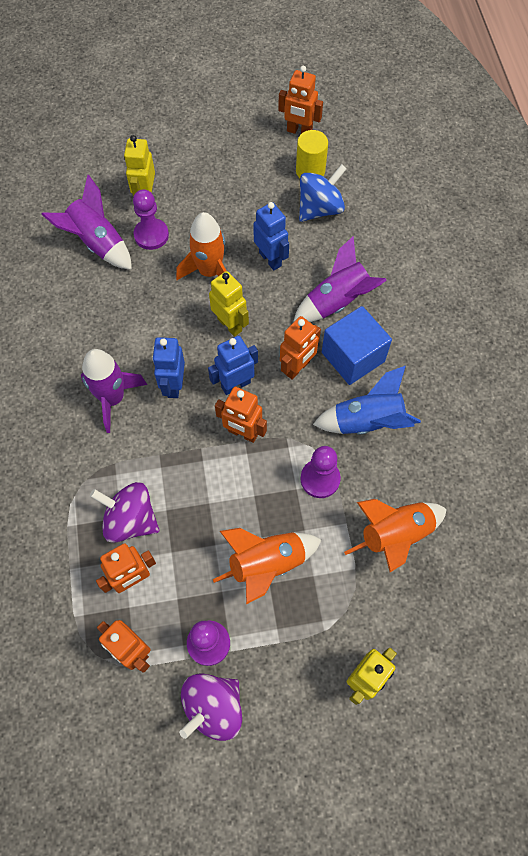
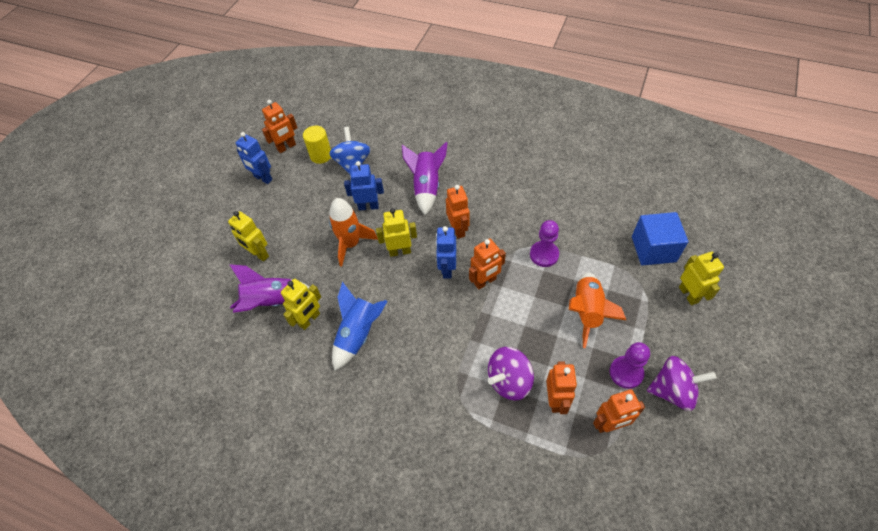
camera: 55 degrees left, 10 degrees down
purple rocket [81,349,147,433] -> none
purple pawn [133,189,169,250] -> none
blue robot [152,337,185,398] -> blue robot moved to [236,132,272,184]
purple spinning top [179,673,242,741] -> purple spinning top turned 75 degrees counterclockwise [647,356,717,411]
blue rocket [313,366,421,435] -> blue rocket moved to [332,282,387,371]
blue cube [322,306,392,385] -> blue cube moved to [632,212,688,265]
orange rocket [344,499,447,572] -> none
none -> yellow robot [281,279,321,330]

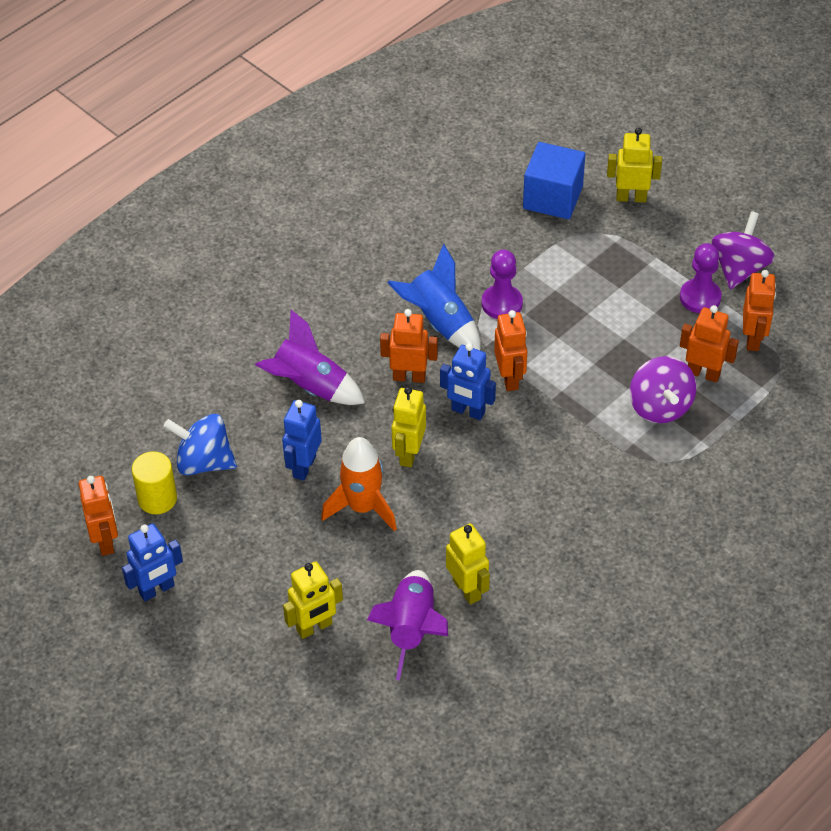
camera: 70 degrees left, 5 degrees down
blue rocket [332,282,387,371] -> blue rocket moved to [387,244,480,350]
orange rocket [569,272,626,348] -> none

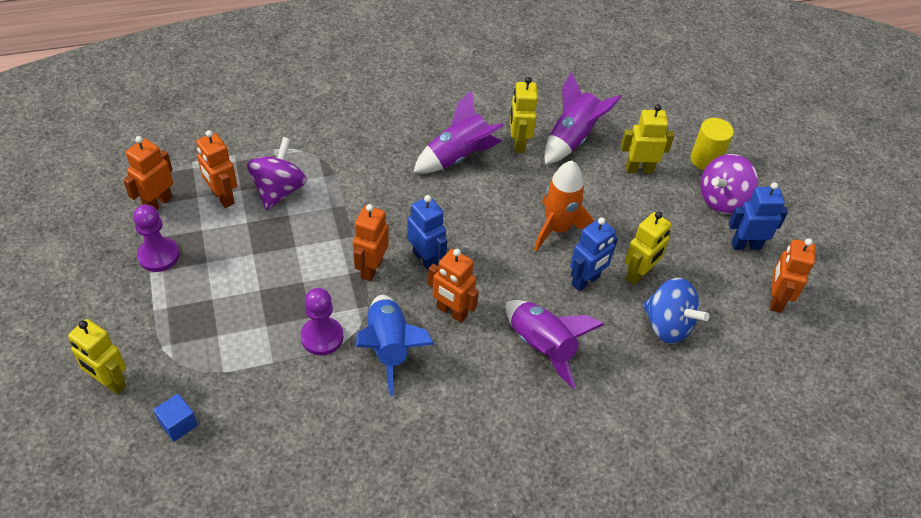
camera: 155 degrees left, 0 degrees up
yellow cylinder [132,451,177,514] -> yellow cylinder moved to [691,118,734,170]
yellow robot [392,387,426,467] -> yellow robot moved to [625,211,671,285]
blue cube [523,142,585,219] -> blue cube [153,394,198,442], size x0.50
purple spinning top [712,211,775,289] -> purple spinning top moved to [700,154,758,214]
none -> purple rocket [413,90,504,173]

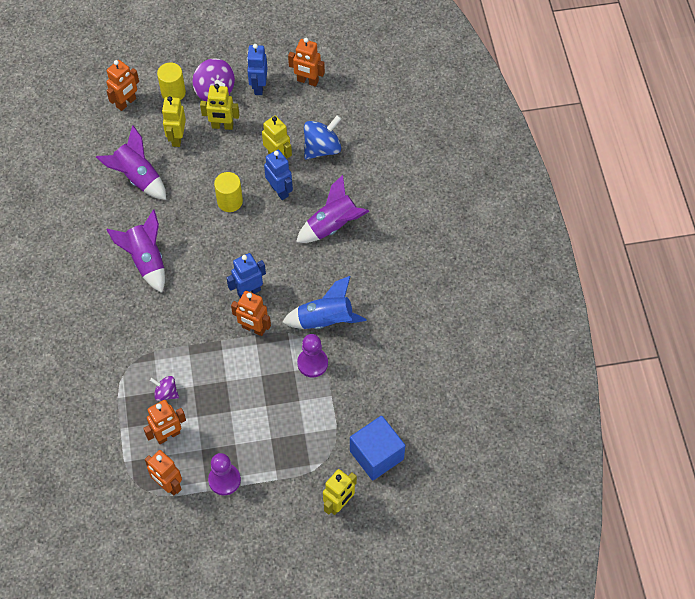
camera: 80 degrees left, 10 degrees up
blue cube [153,394,198,442] -> blue cube [350,416,405,481], size x2.00
purple spinning top [247,137,307,211] -> purple spinning top [150,376,179,401], size x0.58
orange robot [428,249,479,323] -> orange robot moved to [106,60,139,111]
yellow robot [510,77,538,153] -> yellow robot moved to [200,84,239,130]
orange rocket [534,161,595,251] -> yellow cylinder [214,172,243,212]

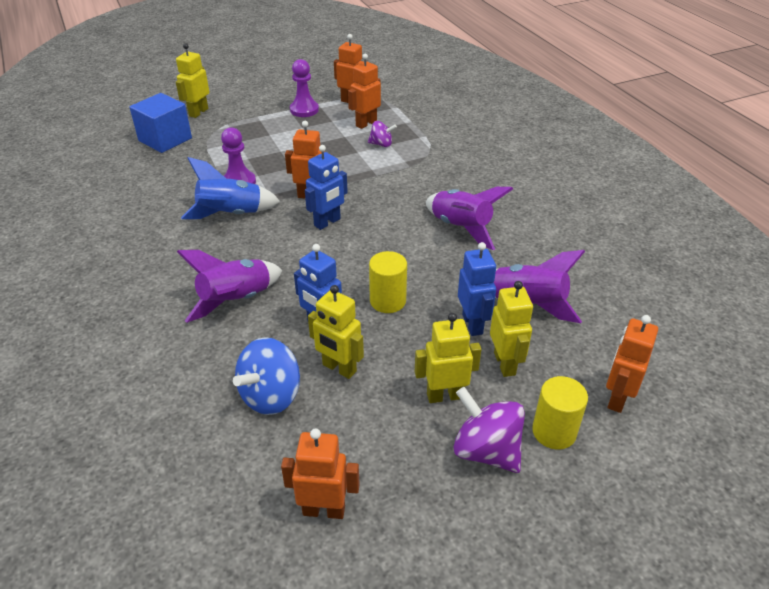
camera: 165 degrees right, 20 degrees down
blue robot [247,44,268,95] -> blue robot moved to [458,242,496,336]

